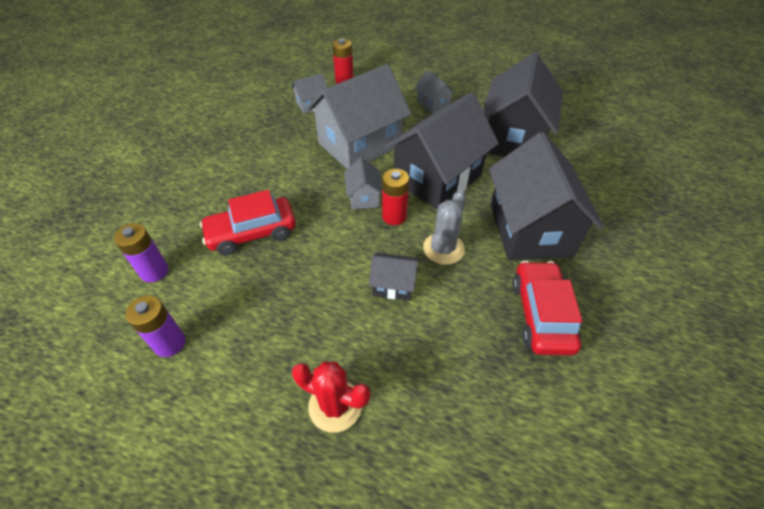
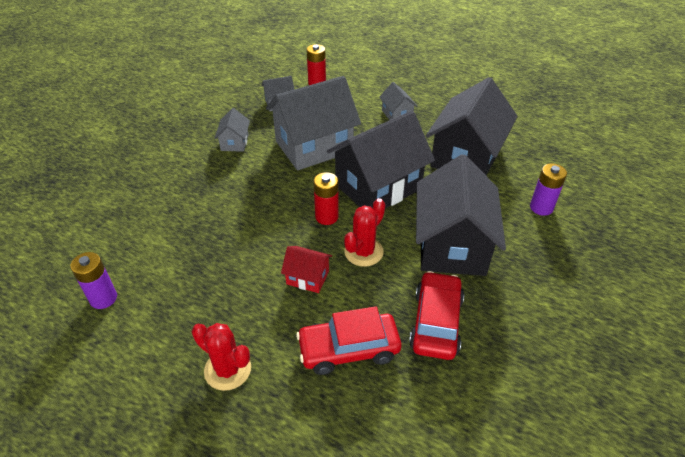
camera: 10 degrees right, 5 degrees down
purple battery [114,223,168,282] -> purple battery moved to [530,164,567,216]
red car [200,190,296,255] -> red car moved to [296,306,401,375]
grey house [344,157,382,210] -> grey house moved to [214,108,250,152]
black house [369,253,418,301] -> red house [281,246,332,293]
grey cactus [423,190,466,265] -> red cactus [344,198,385,266]

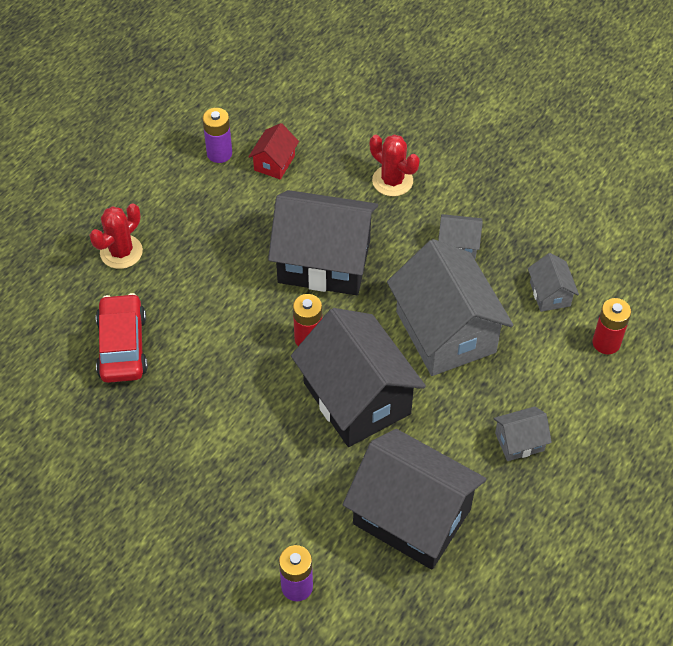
camera: 95 degrees right, 10 degrees up
red house [281,246,332,293] -> red house moved to [248,123,299,179]
red cactus [344,198,385,266] -> red cactus moved to [370,134,420,196]
red car [409,271,464,360] -> none
black house [416,154,506,276] -> black house moved to [268,190,378,295]

